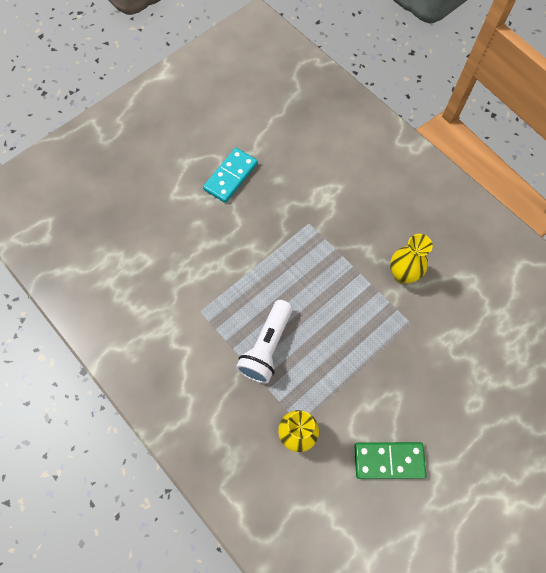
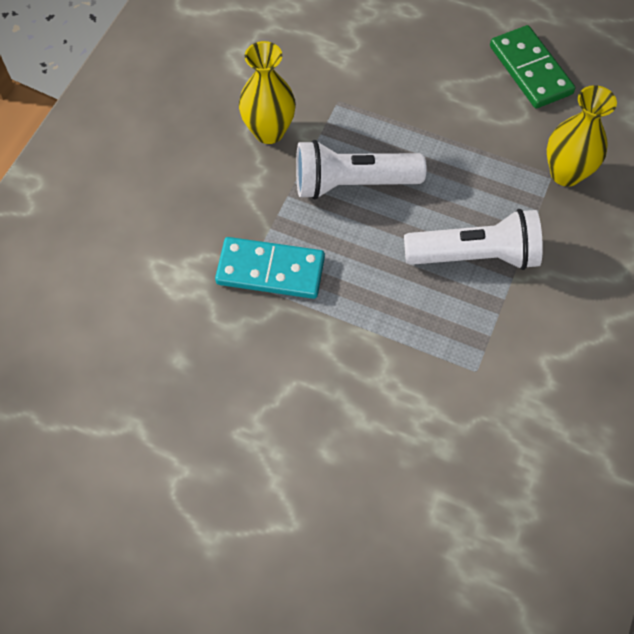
camera: 115 degrees left, 5 degrees down
turquoise domino [203,148,258,203] -> turquoise domino moved to [215,237,325,299]
none -> white flashlight [296,140,427,199]

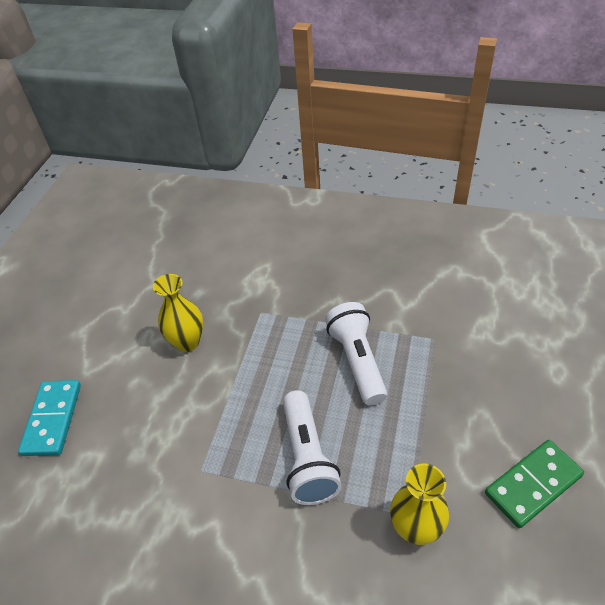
camera: 85 degrees right, 15 degrees down
turquoise domino [215,237,325,299] -> turquoise domino moved to [18,380,81,456]
yellow vase [239,41,296,144] -> yellow vase moved to [153,274,204,352]

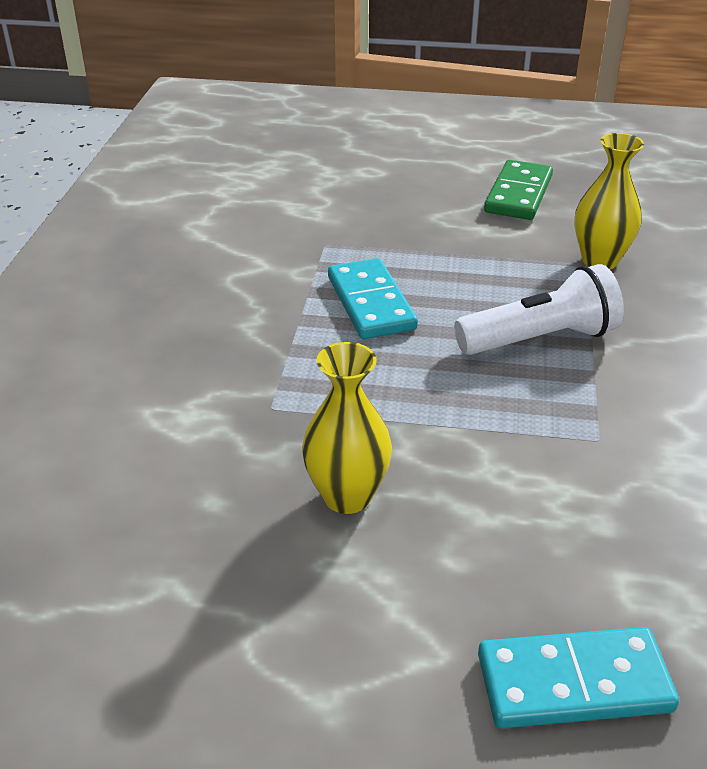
camera: 100 degrees left, 10 degrees down
white flashlight [325,302,387,405] -> turquoise domino [328,258,418,339]
green domino [485,440,584,528] -> green domino turned 60 degrees clockwise [484,160,553,220]

